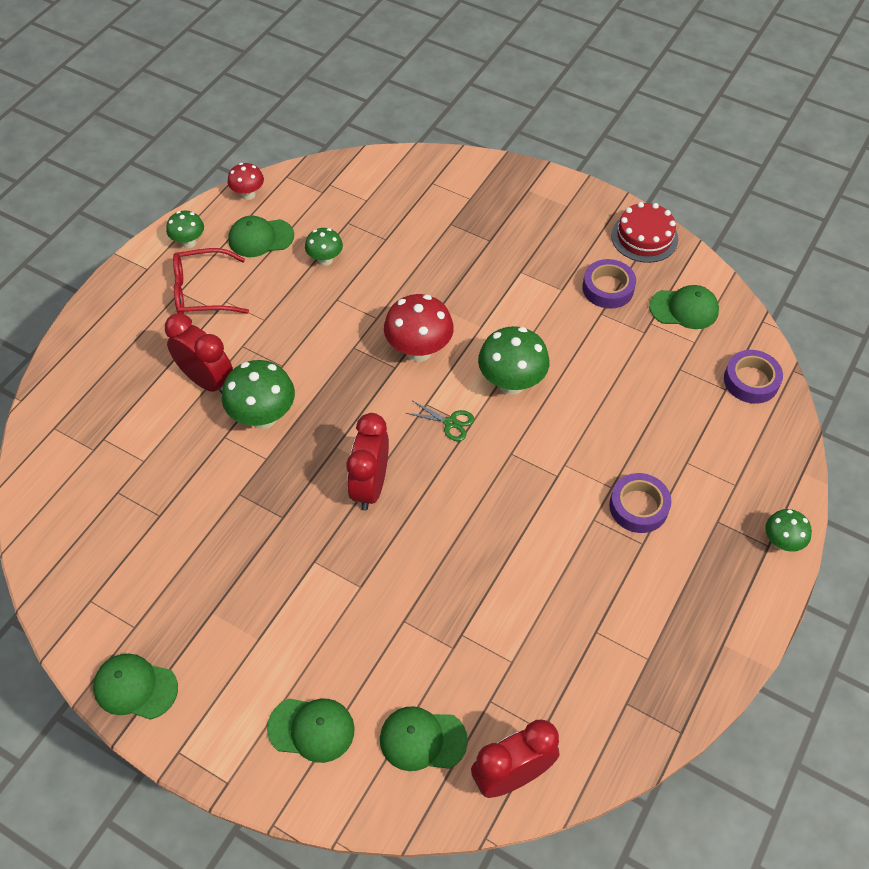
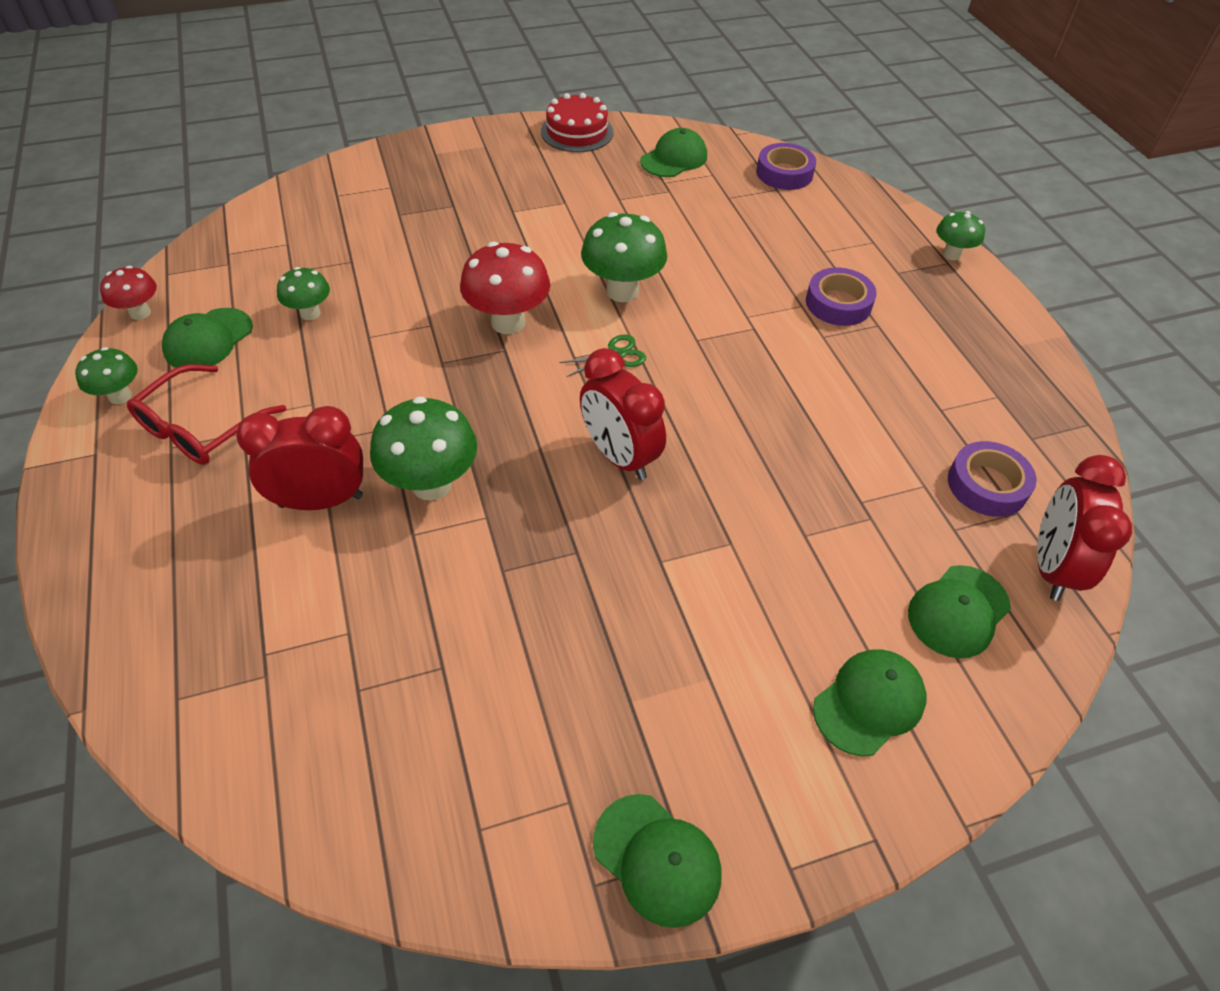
camera: 50 degrees left, 5 degrees down
green cap [93,654,178,720] -> green cap turned 105 degrees counterclockwise [593,794,721,928]
purple tape [582,259,636,309] -> purple tape moved to [948,441,1037,517]

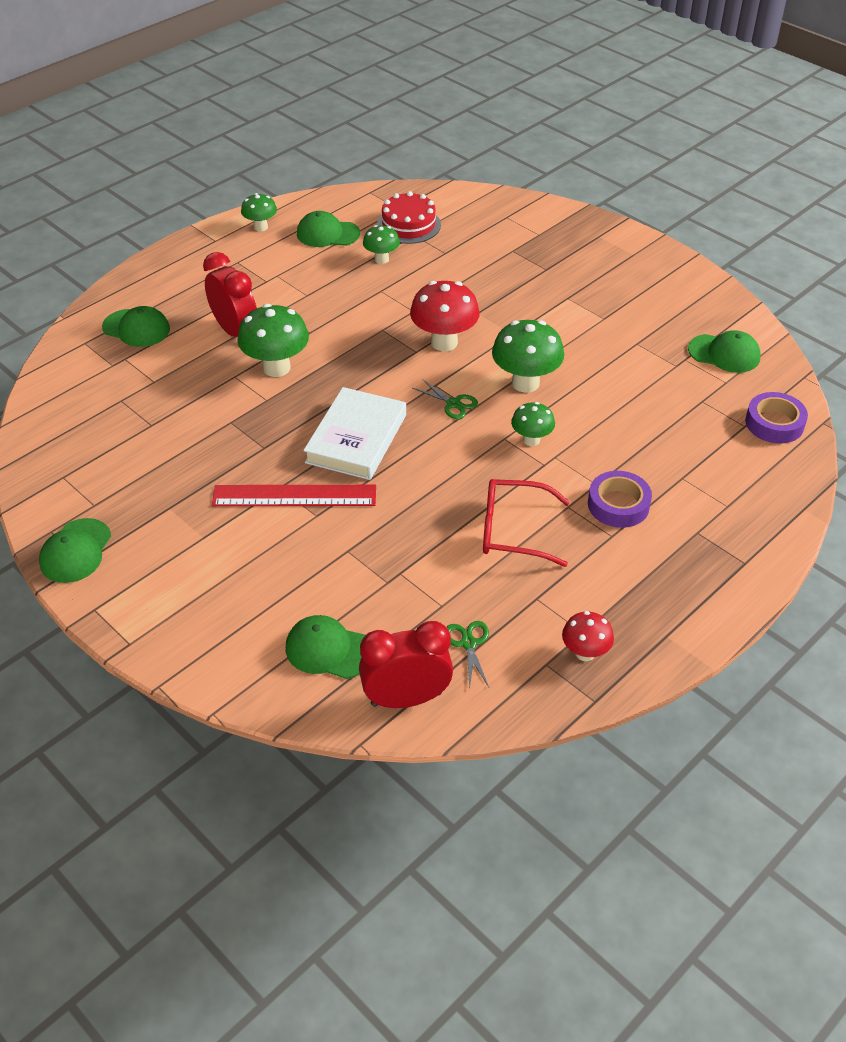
camera: 65 degrees right, 5 degrees down
red mushroom [100,266,157,320] -> red mushroom moved to [562,611,614,661]
red glasses [127,364,286,465] -> red glasses moved to [483,479,570,567]
red cake [541,93,613,152] -> red cake moved to [377,191,441,244]
red clock [580,348,666,480] -> white book [303,387,406,480]
green cap [813,649,926,756] -> green cap moved to [102,306,170,347]
green mushroom [937,211,985,260] -> green mushroom moved to [511,402,555,446]
purple tape [948,441,1037,517] -> green scissors [446,621,489,690]
none -> red ruler [212,485,376,506]

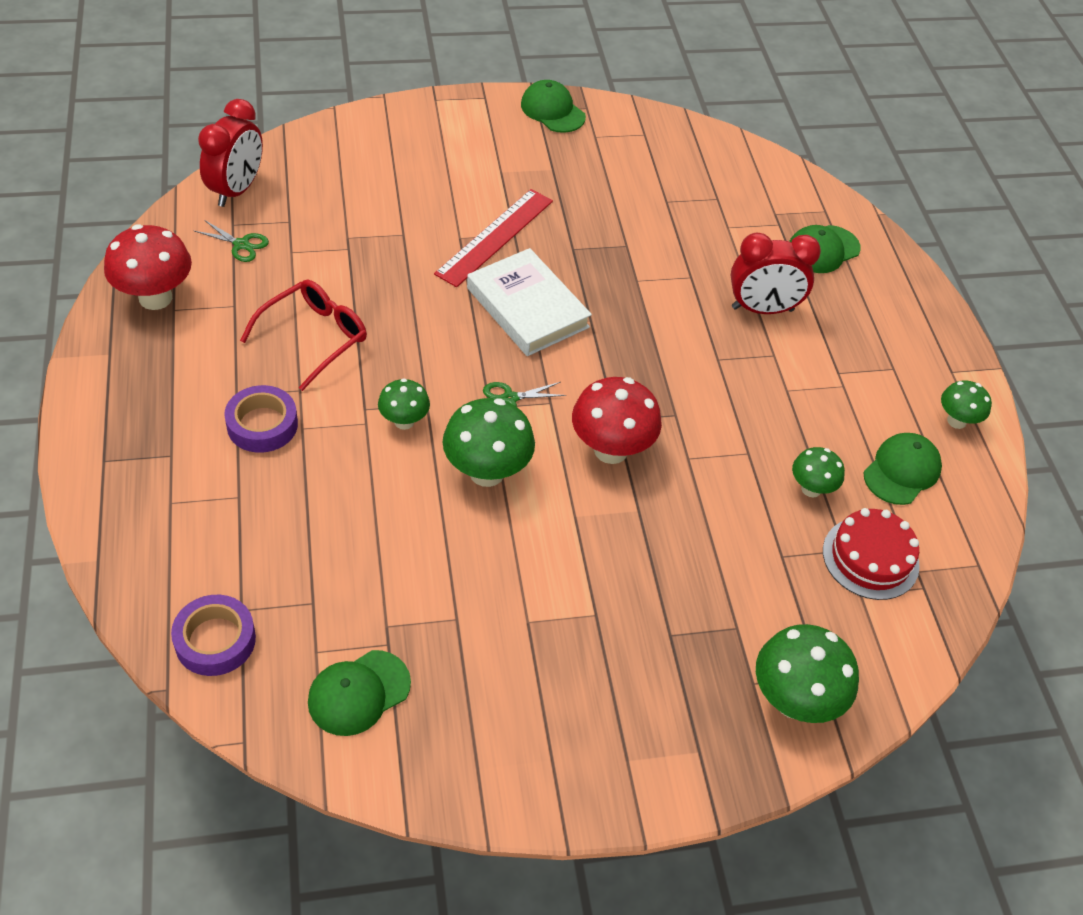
camera: 120 degrees right, 5 degrees up
green mushroom [237,304,309,377] -> green mushroom moved to [756,624,859,723]
green cap [286,615,365,679] -> none
red mushroom [562,611,614,661] -> red mushroom [104,225,192,310], size x1.72

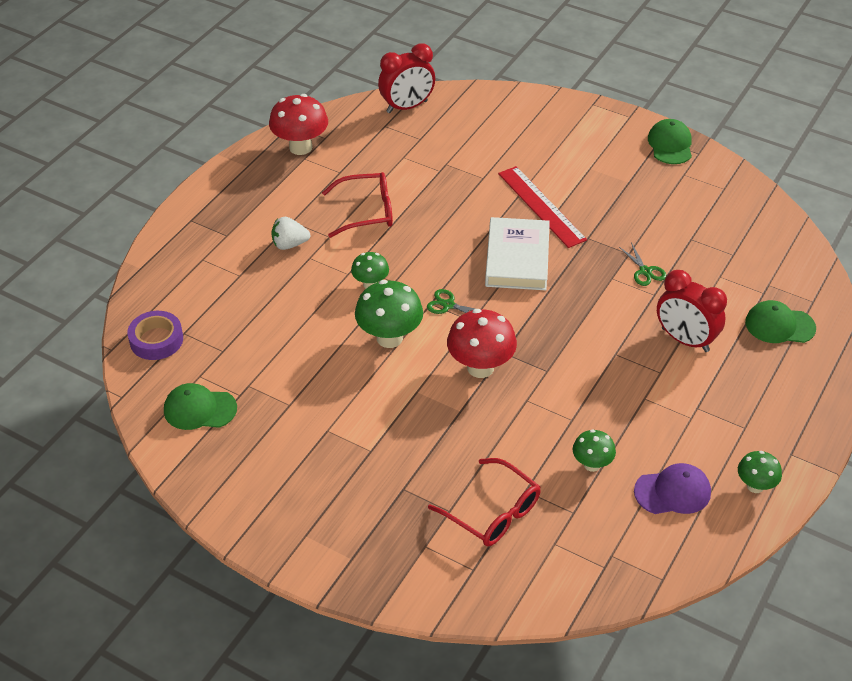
camera: 45 degrees right, 5 degrees down
green scissors [194,220,269,262] -> green scissors moved to [619,243,667,286]
purple tape [224,385,298,453] -> white strawberry [271,217,310,250]
red ruler [434,189,553,287] -> red ruler turned 75 degrees clockwise [498,166,587,248]
green mushroom [756,624,859,723] -> none
red cake [823,508,920,600] -> none
green cap [863,433,942,505] -> purple cap [634,463,711,514]
none -> red glasses [428,458,541,547]

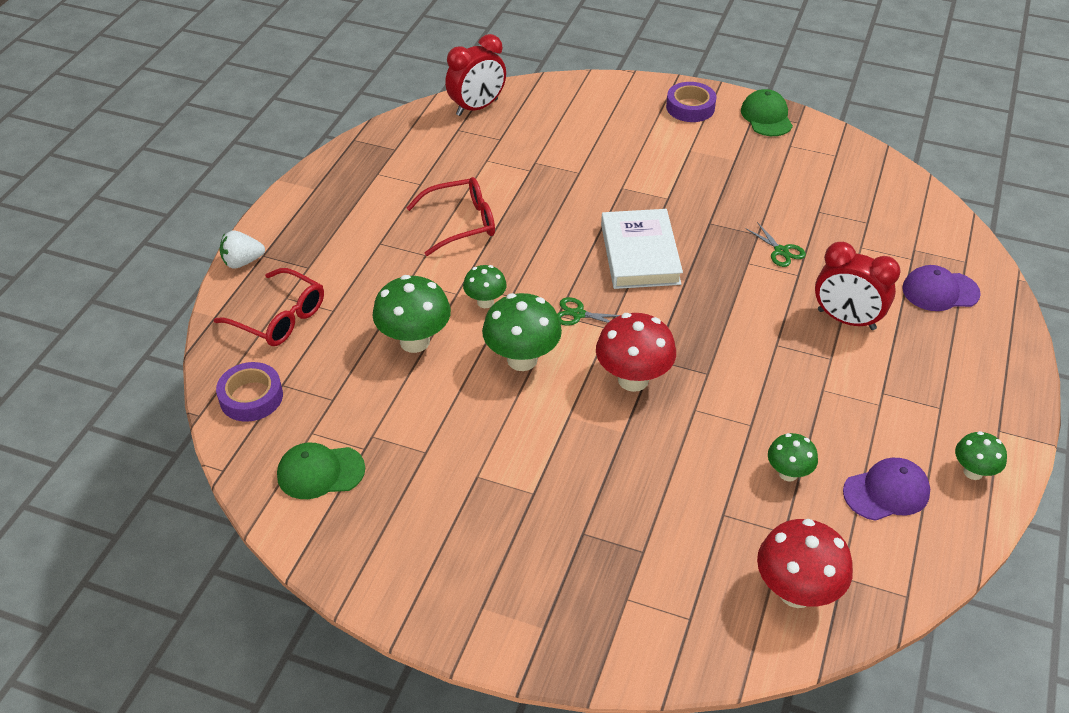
camera: 10 degrees left, 0 degrees up
red mushroom [269,94,328,155] -> red mushroom moved to [757,519,853,608]
white strawberry [271,217,310,250] -> white strawberry moved to [219,231,265,269]
red glasses [428,458,541,547] -> red glasses moved to [214,268,324,346]
red ruler [498,166,587,248] -> none
green cap [745,300,816,343] -> purple cap [902,265,981,311]
none -> green mushroom [372,275,451,353]
none -> purple tape [666,82,716,122]

